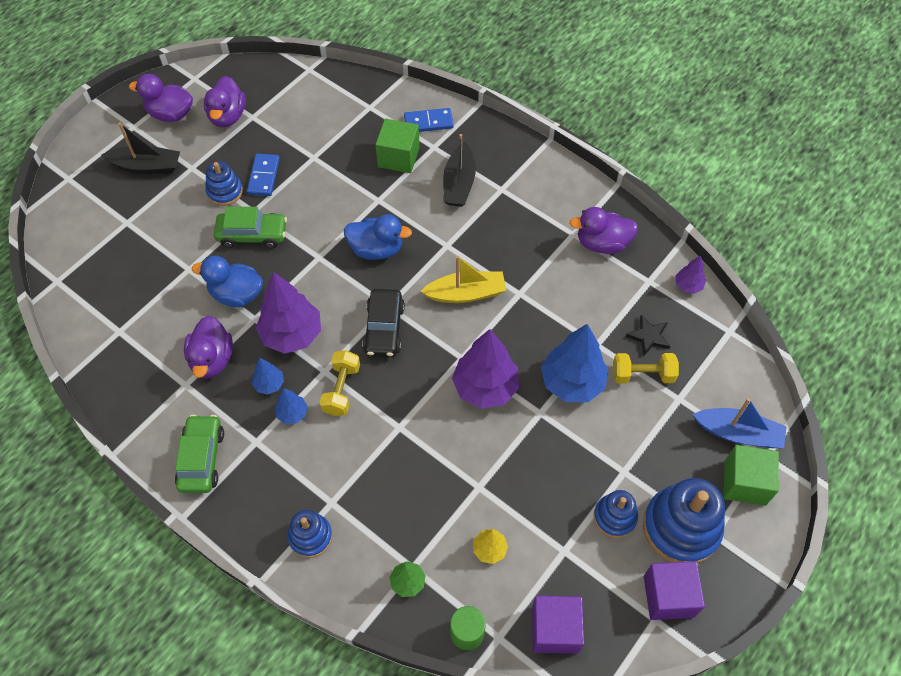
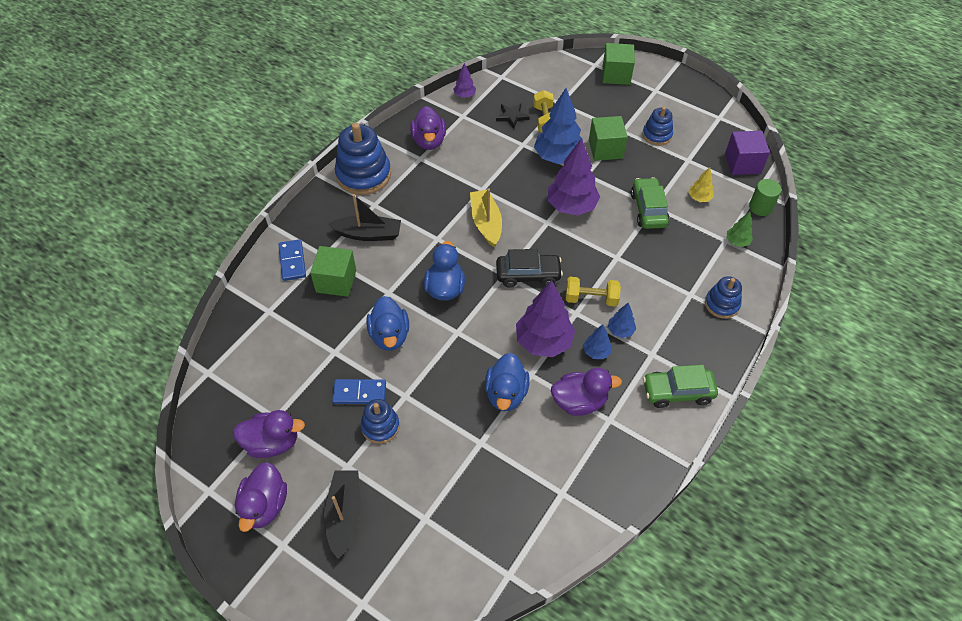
camera: 95 degrees left, 5 degrees down
green car [214,207,287,249] -> green car moved to [631,177,670,229]
blue stacking toy [643,478,725,564] -> blue stacking toy moved to [335,123,391,195]
purple cube [644,561,705,620] -> none
blue boat [693,398,787,448] -> none
none -> blue duck [366,296,409,351]
none -> green cube [589,116,628,161]

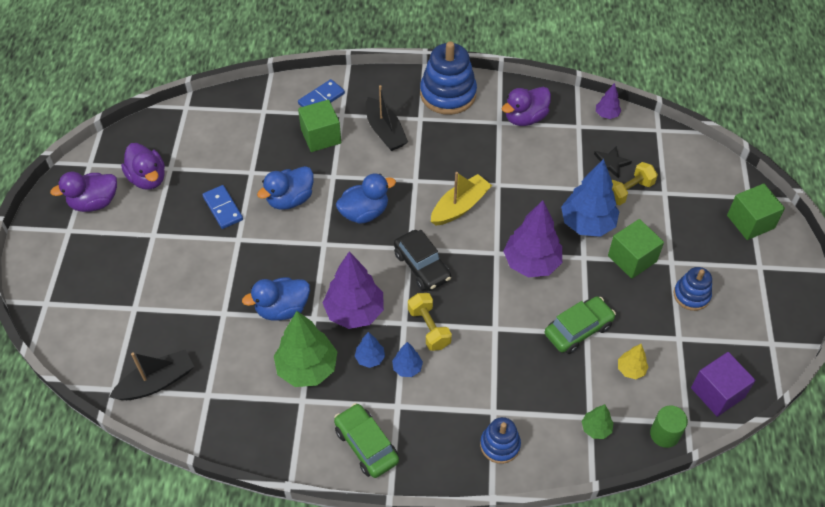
camera: 60 degrees right, 0 degrees up
black boat [324,471,361,559] -> black boat moved to [109,350,194,400]
blue stacking toy [361,399,400,444] -> none
purple duck [551,368,622,416] -> green tree [274,311,337,387]

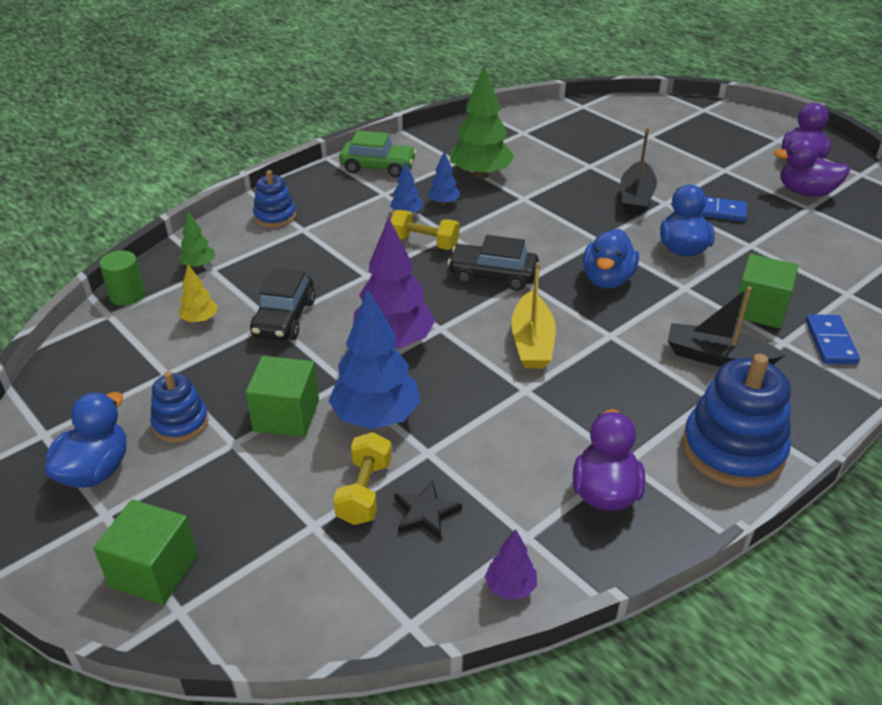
camera: 135 degrees right, 15 degrees down
black boat [109,350,194,400] -> black boat moved to [620,127,657,215]
blue duck [242,277,310,321] -> blue duck moved to [45,392,127,488]
purple tree [323,251,384,329] -> none
green car [545,296,616,354] -> black car [250,268,316,341]
purple cube [691,352,756,417] -> none

